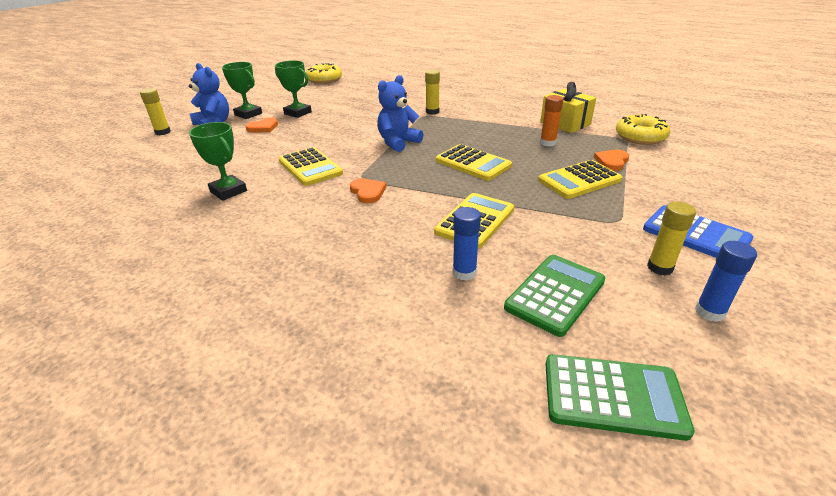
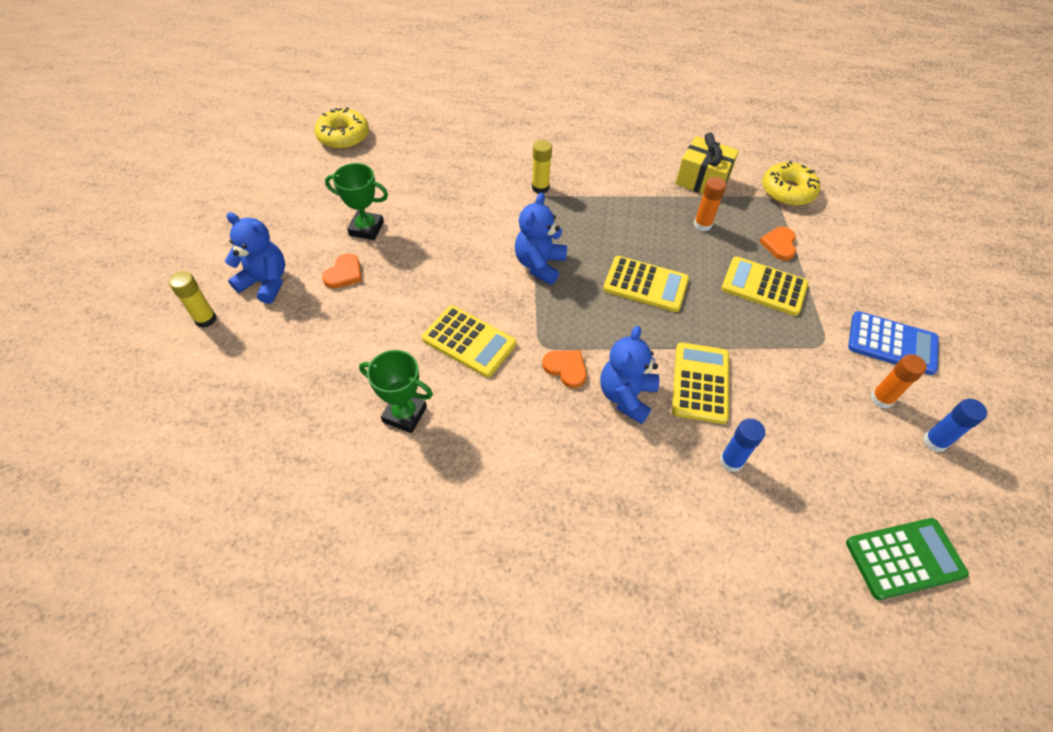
camera: 25 degrees left, 20 degrees up
green trophy [222,62,262,119] -> none
green calculator [504,255,605,337] -> none
yellow calculator [538,160,622,199] -> yellow calculator turned 75 degrees clockwise [721,256,809,316]
yellow glue stick [647,202,696,276] -> orange glue stick [870,354,927,408]
none -> blue teddy bear [600,326,659,424]

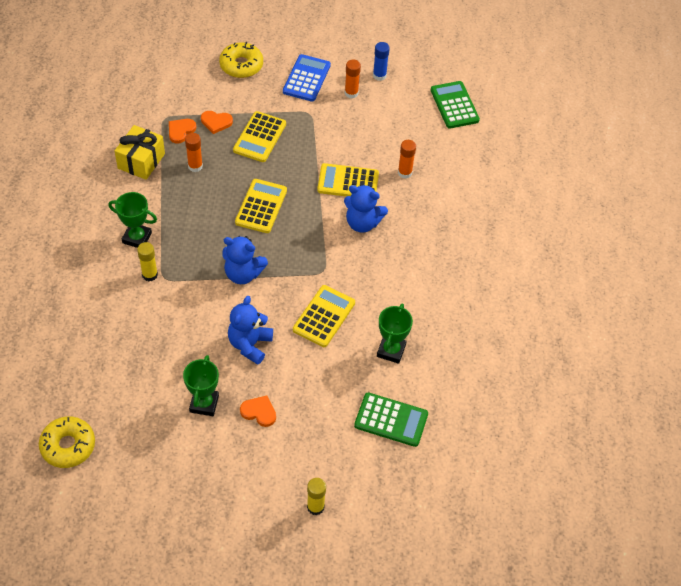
camera: 95 degrees left, 0 degrees up
blue teddy bear [225,212,285,304] -> blue teddy bear moved to [228,296,273,365]
orange heart [542,351,587,388] -> orange heart moved to [169,119,196,144]
blue glue stick [720,418,765,472] -> orange glue stick [398,140,416,178]
yellow donut [762,161,820,206] -> yellow donut moved to [219,42,263,78]
none -> green trophy [108,192,157,248]
none -> green calculator [354,393,428,447]

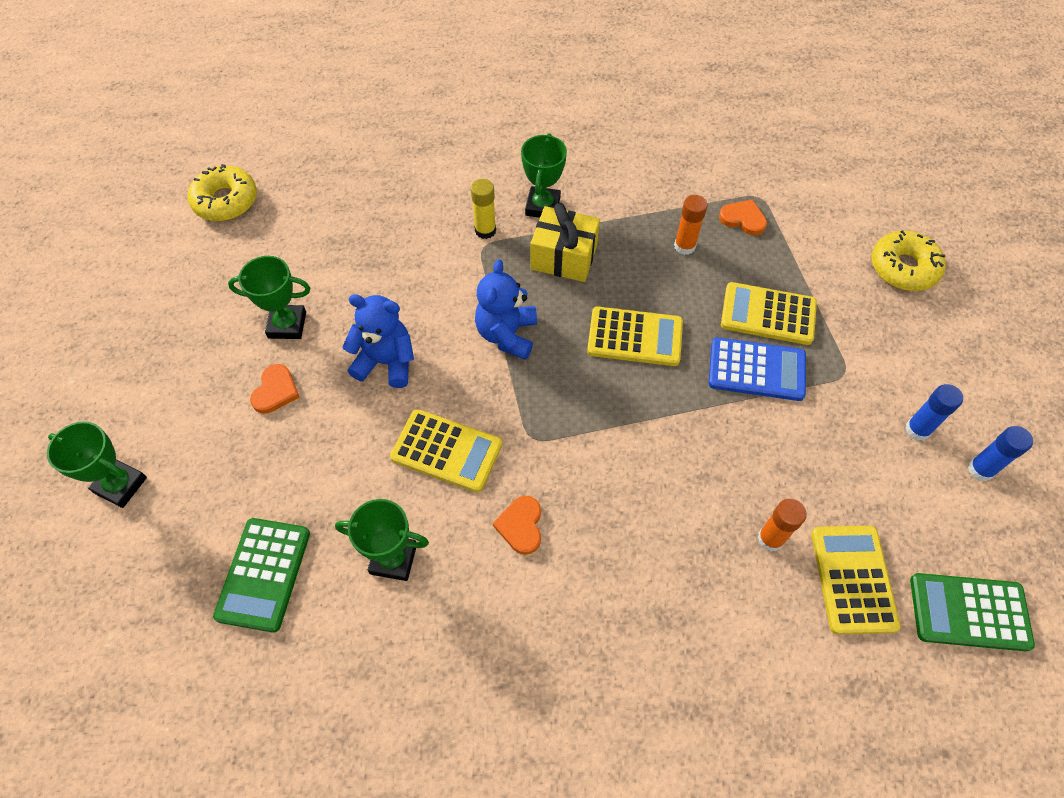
camera: 85 degrees right, 5 degrees up
yellow gift [115,125,165,180] -> yellow gift moved to [531,203,600,282]
orange heart [201,111,233,134] -> orange heart moved to [493,496,541,555]
blue calculator [283,54,331,102] -> blue calculator moved to [709,337,806,401]
yellow glue stick [307,478,326,515] -> green trophy [47,421,147,508]
yellow calculator [317,163,379,197] -> yellow calculator moved to [811,526,900,635]
blue teddy bear [344,185,388,233] -> none
orange glue stick [345,60,361,98] -> blue glue stick [905,384,963,441]
green calculator [431,81,480,129] -> green calculator turned 150 degrees counterclockwise [910,573,1035,651]

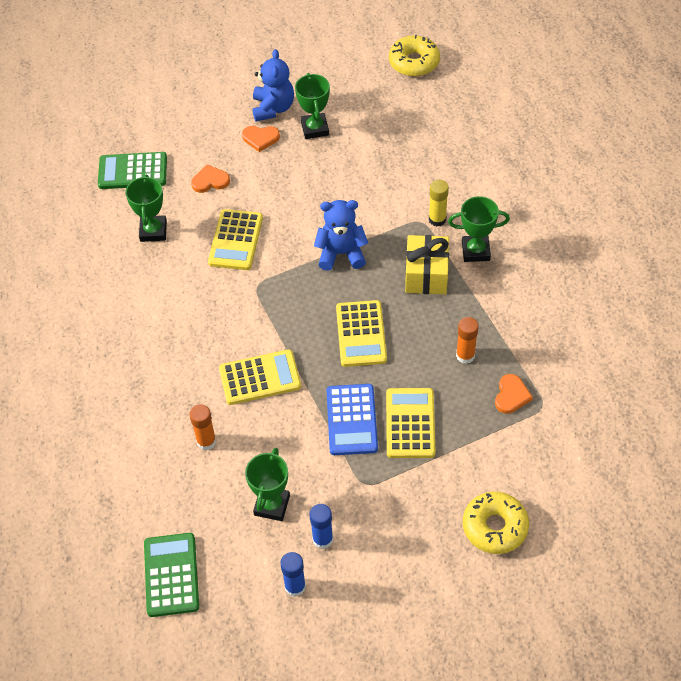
camera: 80 degrees right, 5 degrees down
green trophy [47,421,147,508] -> green trophy moved to [245,448,290,521]
blue teddy bear [342,294,414,388] -> blue teddy bear moved to [252,49,294,121]
orange heart [493,496,541,555] -> orange heart moved to [191,164,230,193]
yellow calculator [811,526,900,635] -> yellow calculator moved to [219,350,301,405]

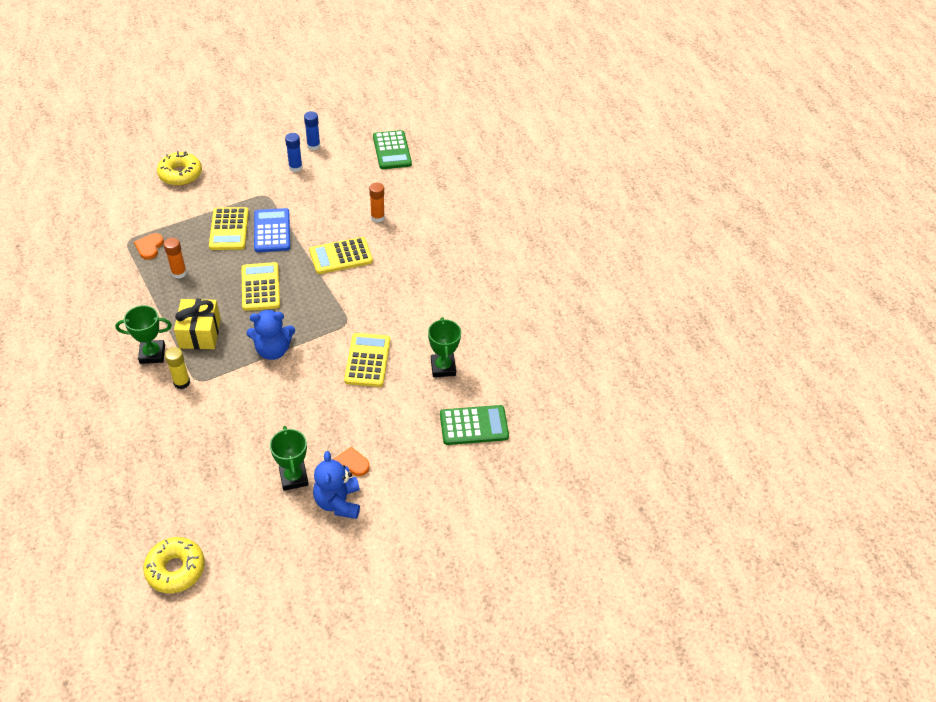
camera: 170 degrees right, 5 degrees down
orange heart [191,164,230,193] -> none
green trophy [245,448,290,521] -> none

